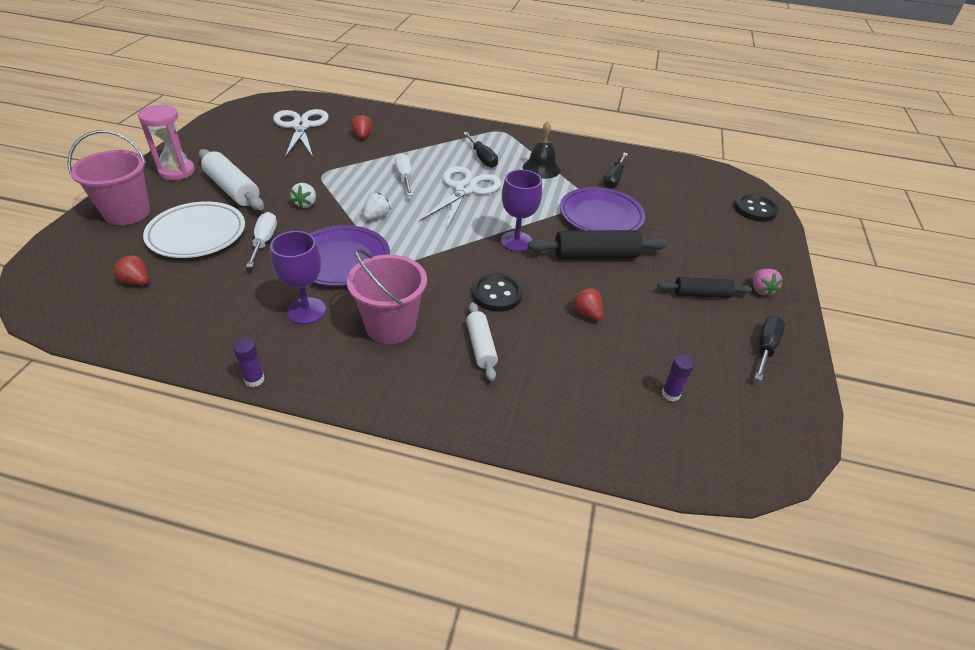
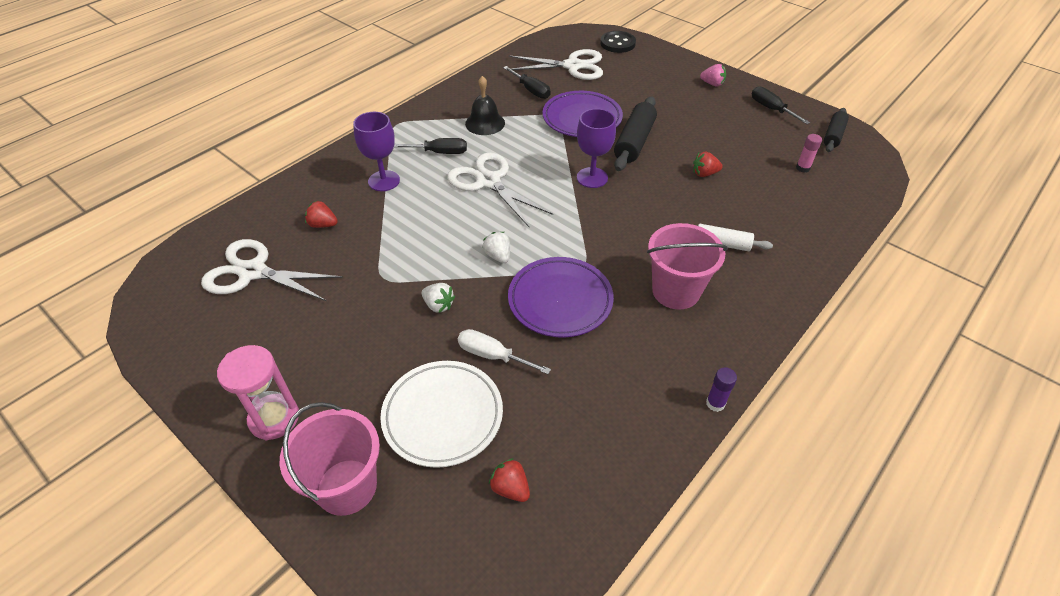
camera: 60 degrees left, 5 degrees up
red strawberry [112,255,149,285] -> red strawberry turned 75 degrees clockwise [489,458,530,502]
white rolling pin [199,149,264,210] -> none
purple goblet [270,231,326,324] -> purple goblet moved to [353,112,400,191]
white screwdriver [395,153,413,196] -> none
black button [472,273,523,312] -> none
black rolling pin [657,277,752,298] -> black rolling pin moved to [824,108,849,152]
purple glue stick [662,355,694,401] -> pink glue stick [796,134,822,173]
none -> white scissors [507,49,603,80]

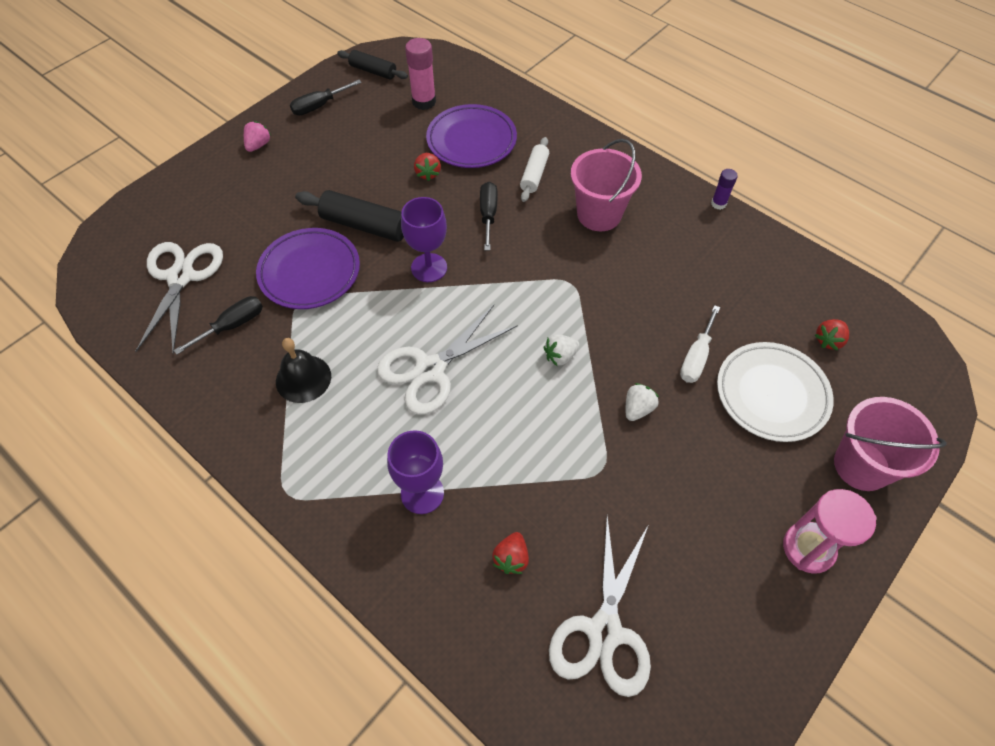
camera: 90 degrees left, 10 degrees up
black screwdriver [394,138,467,154] -> black screwdriver moved to [480,182,497,251]
purple plate [508,257,614,338] -> purple plate moved to [426,104,517,168]
black button [600,31,636,53] -> none
pink glue stick [796,134,822,173] -> pink glue stick [405,38,436,110], size x1.74

